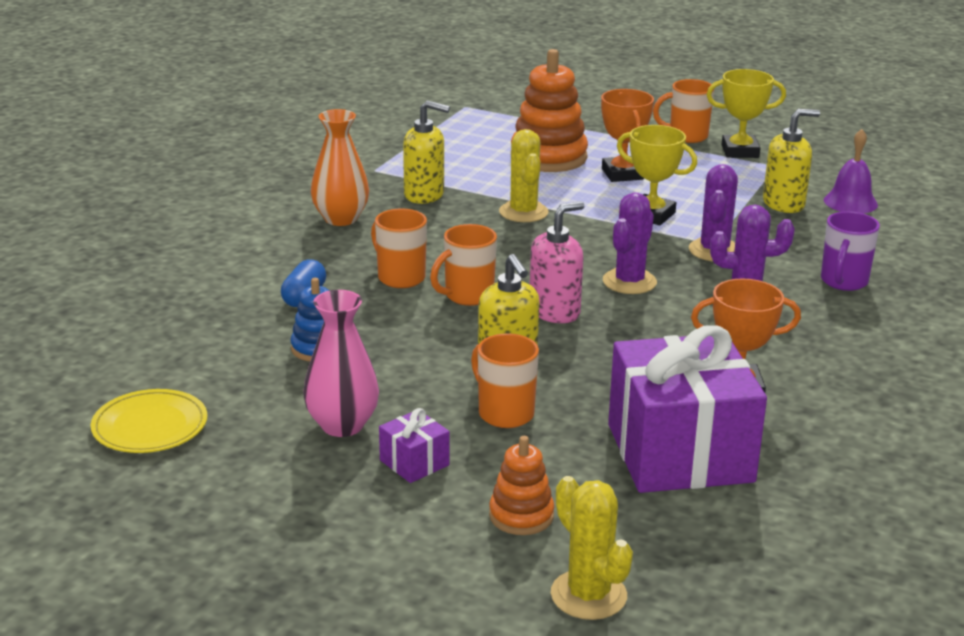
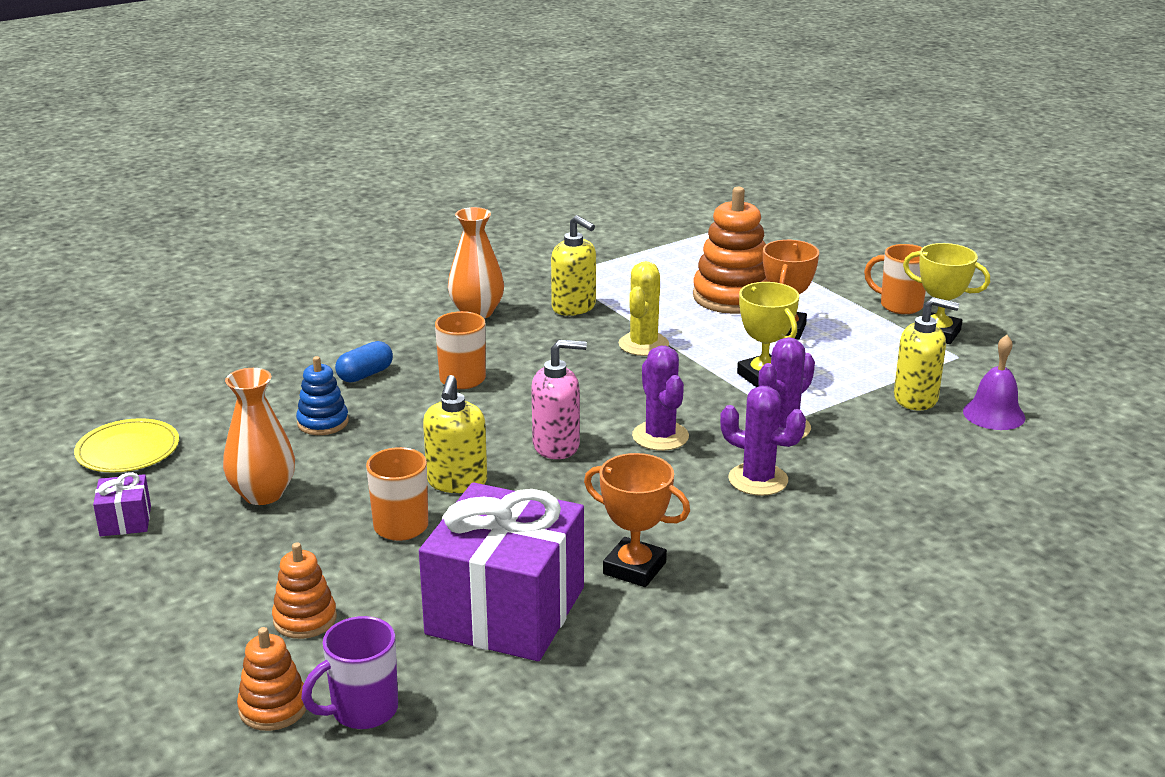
camera: 30 degrees right, 0 degrees up
pink vase [303,290,379,437] -> orange vase [223,368,295,505]
purple gift [379,408,450,483] -> purple gift moved to [93,472,151,536]
orange mug [430,224,497,306] -> none
yellow cactus [551,476,633,620] -> orange stacking toy [237,627,306,731]
purple cactus [603,193,657,294] -> purple cactus turned 75 degrees counterclockwise [632,345,689,451]
purple mug [821,211,880,291] -> purple mug moved to [301,616,398,729]

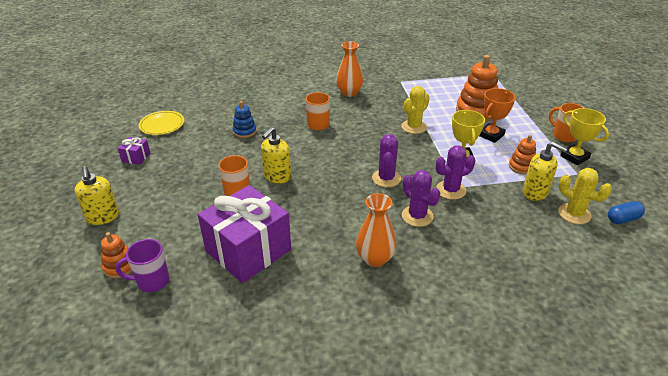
camera: 25 degrees right, 10 degrees up
orange vase [223,368,295,505] -> orange vase moved to [356,193,397,267]
orange stacking toy [272,542,337,639] -> orange stacking toy moved to [509,135,536,175]
blue capsule [335,341,393,383] -> blue capsule moved to [608,201,645,224]
pink soap dispenser [531,340,587,459] -> none
yellow soap dispenser [551,215,596,316] -> yellow soap dispenser moved to [75,166,119,225]
orange trophy [584,453,690,587] -> none
purple bell [963,335,1025,430] -> yellow cactus [558,168,612,224]

